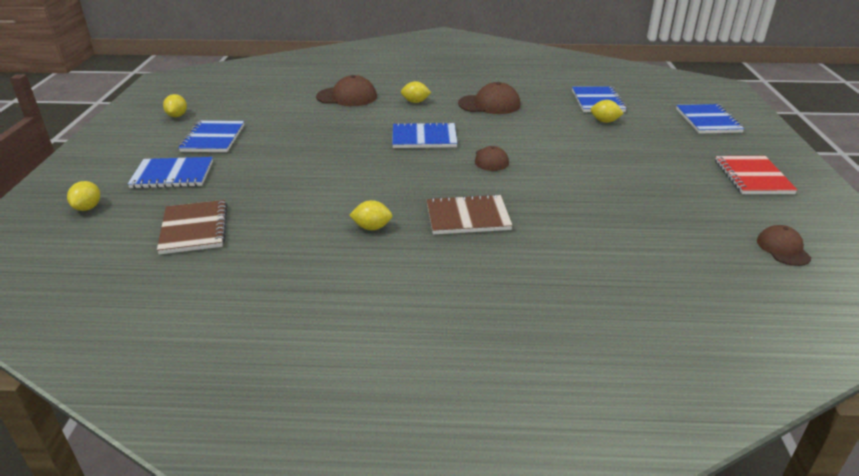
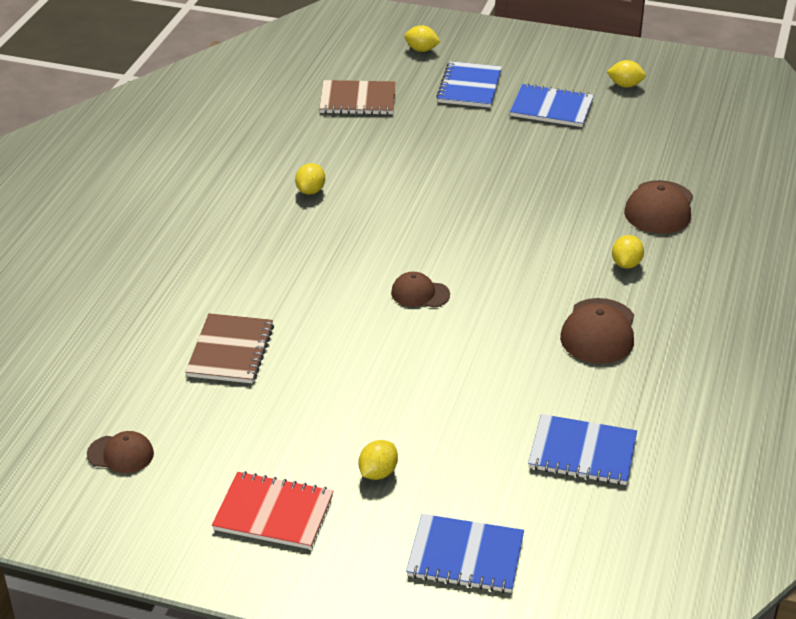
camera: 105 degrees right, 5 degrees up
blue notebook [392,122,458,148] -> none
brown notebook [426,194,513,234] -> brown notebook moved to [185,313,274,383]
yellow lemon [591,100,624,123] -> yellow lemon moved to [359,440,398,480]

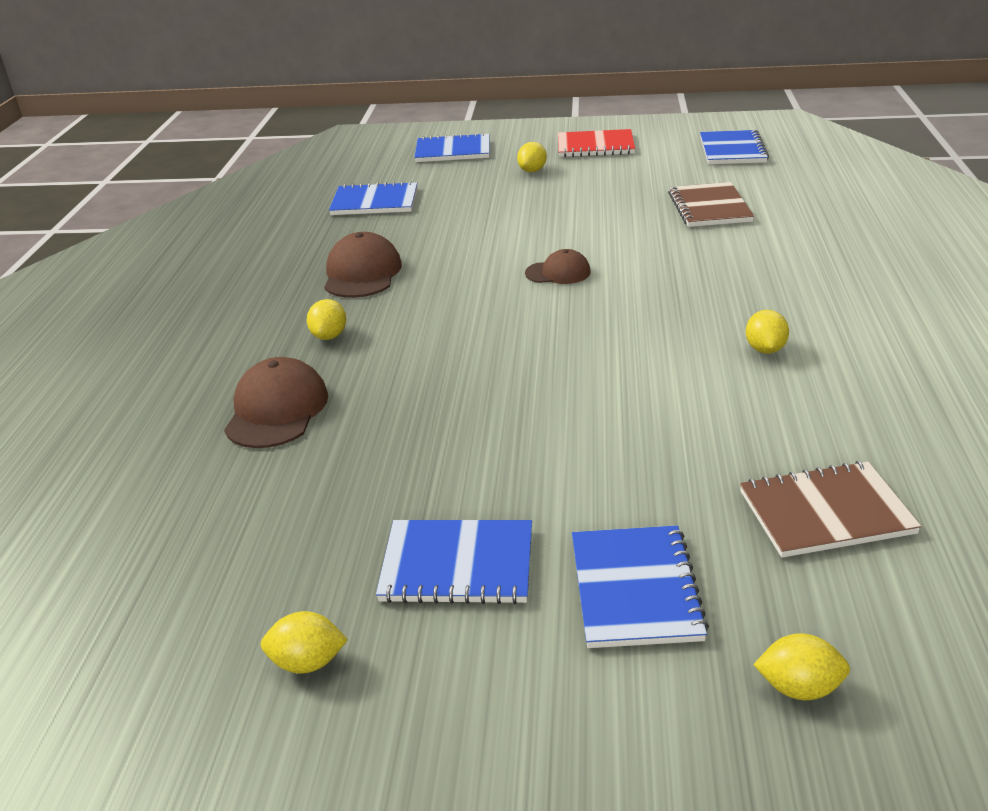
camera: 170 degrees right, 5 degrees down
brown cap [87,431,154,473] -> blue notebook [700,130,769,164]

